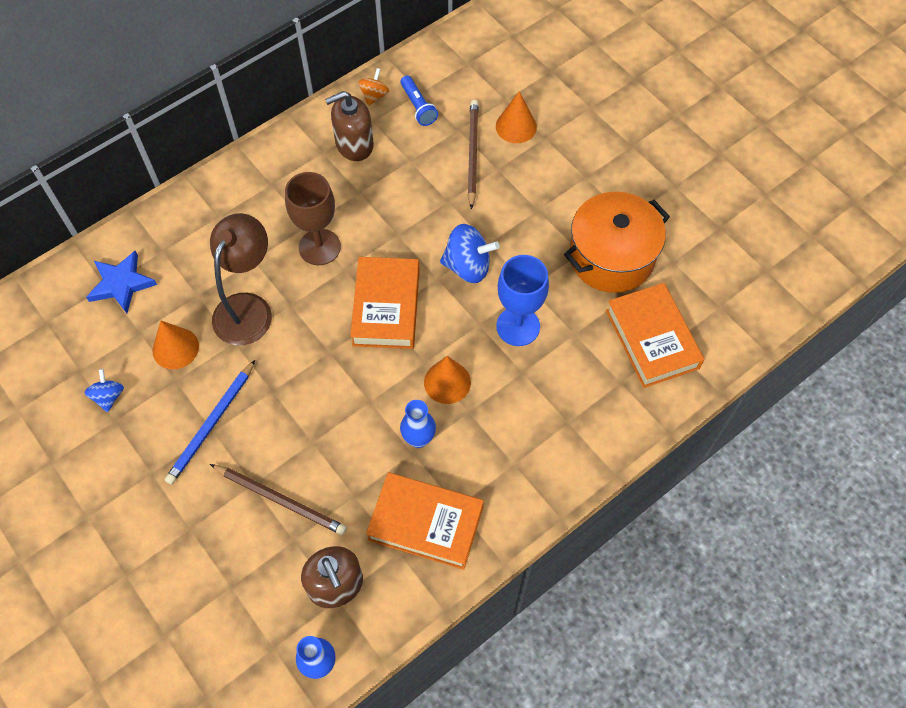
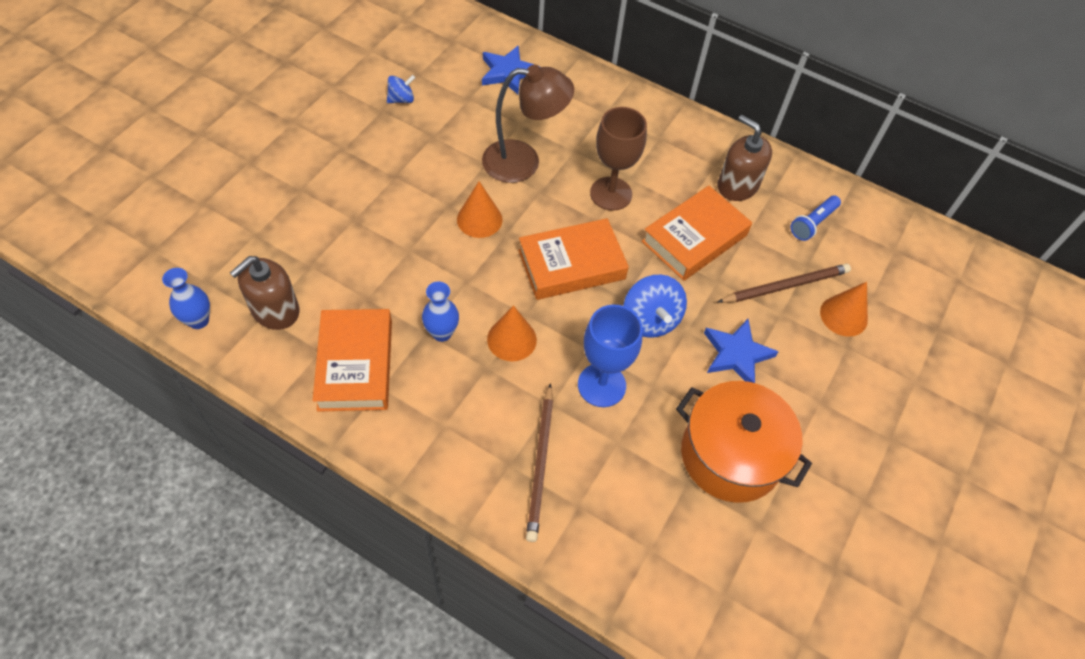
camera: 65 degrees right, 5 degrees down
orange cone [153,320,199,369] -> orange cone moved to [457,181,503,238]
blue pencil [165,360,255,485] -> none
brown pencil [210,464,347,535] -> brown pencil moved to [526,383,553,542]
orange spinning top [358,68,389,106] -> none
orange book [606,283,704,388] -> orange book moved to [642,186,752,281]
none -> blue star [704,319,778,383]

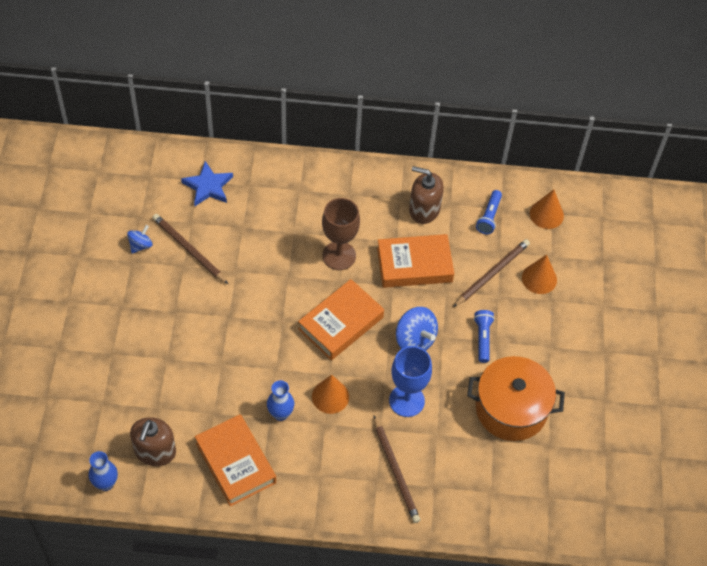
camera: 25 degrees left, 0 degrees up
orange cone [457,181,503,238] -> orange cone moved to [530,190,564,229]
brown lamp [482,65,574,183] -> none
orange book [642,186,752,281] -> orange book turned 60 degrees clockwise [377,234,454,288]
blue star [704,319,778,383] -> blue flashlight [474,310,495,363]
none -> brown pencil [152,214,228,284]

